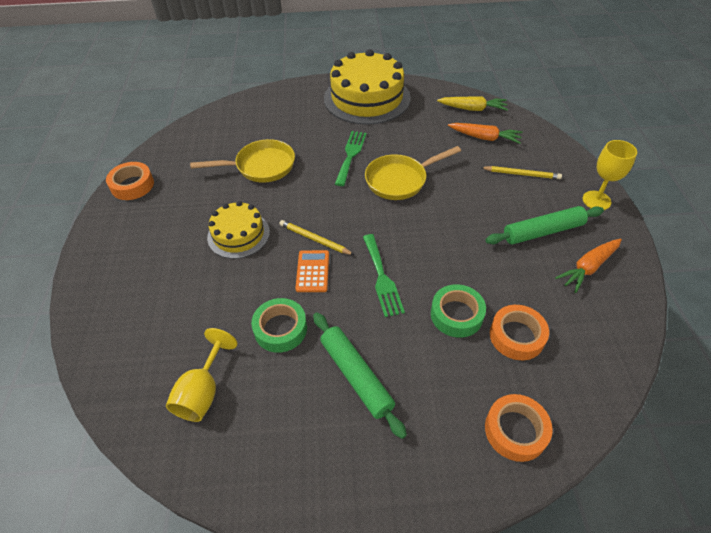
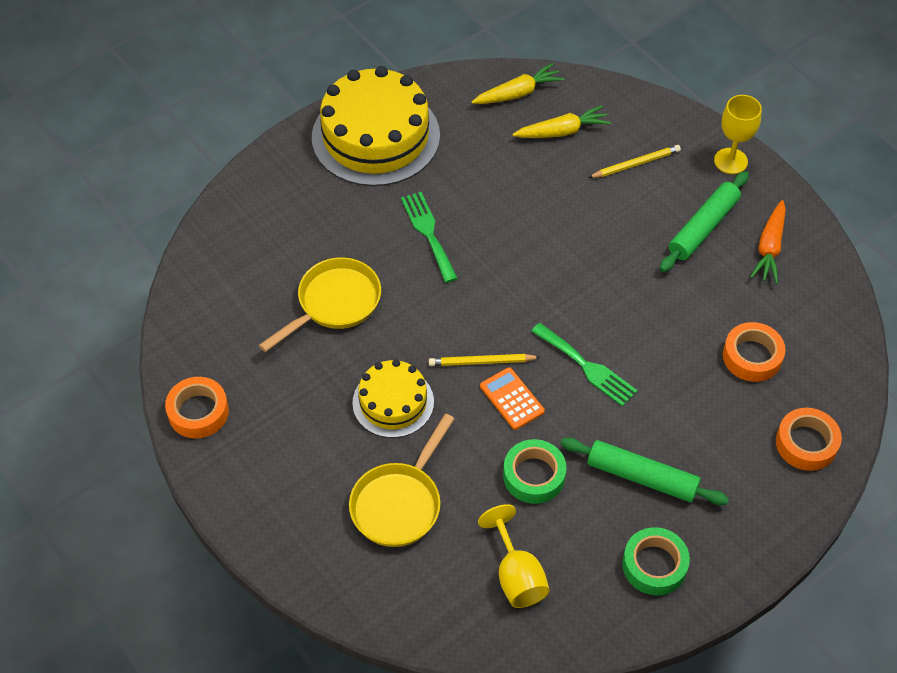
camera: 35 degrees left, 5 degrees up
yellow pan [365,146,461,200] -> yellow pan moved to [349,413,454,547]
green tape [431,284,486,338] -> green tape moved to [622,527,690,595]
orange carrot [448,123,523,144] -> yellow carrot [512,105,611,138]

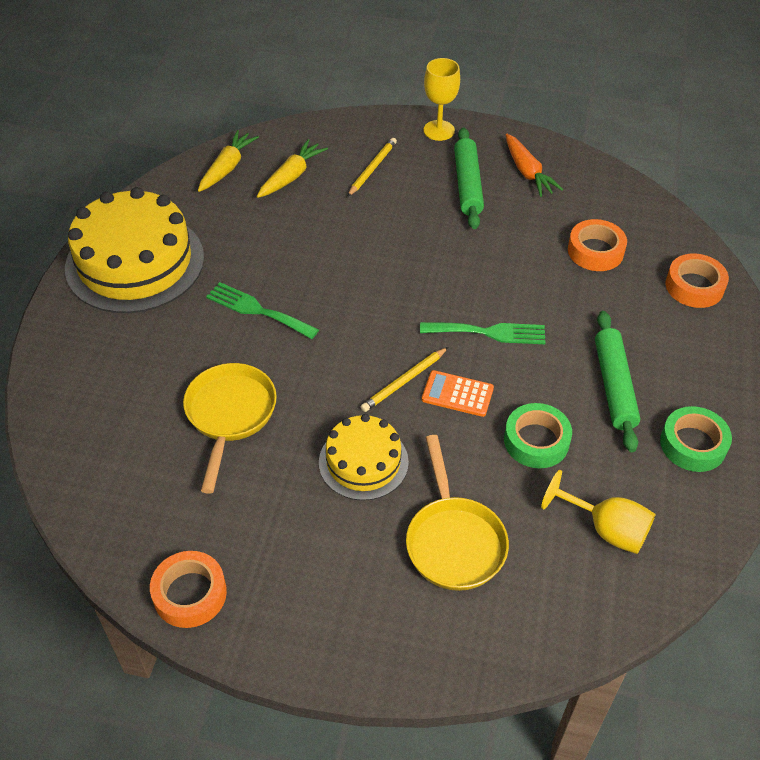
camera: 40 degrees left, 5 degrees down
green rolling pin [560,437,729,505] -> green rolling pin turned 75 degrees counterclockwise [595,311,640,452]

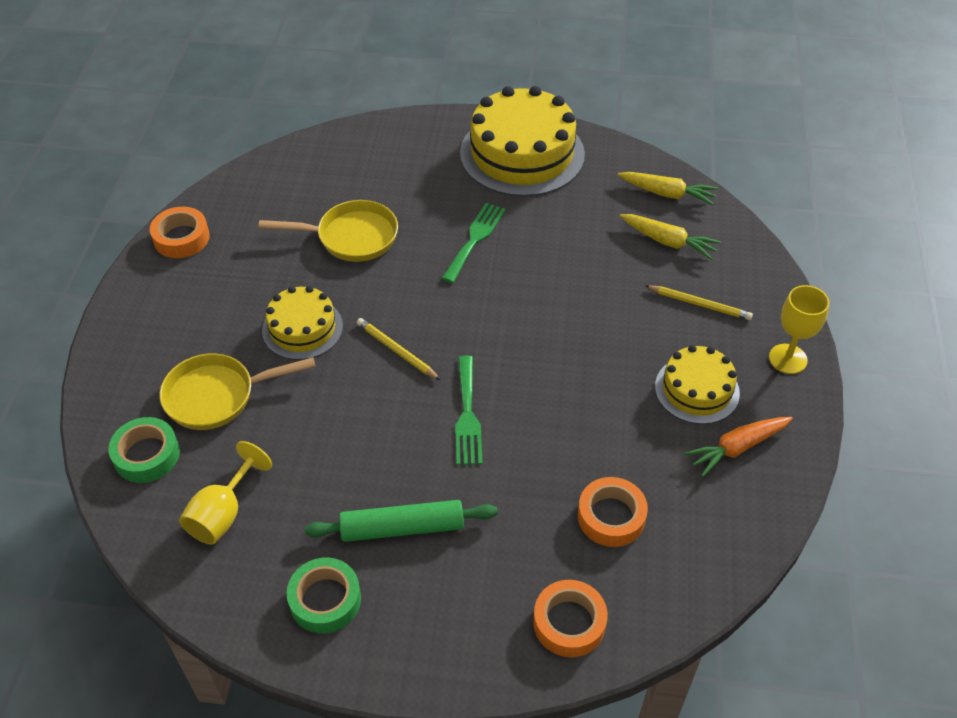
camera: 85 degrees right, 0 degrees up
orange calculator [422,370,494,417] -> none
green rolling pin [454,127,484,229] -> yellow cake [655,345,740,424]
green tape [504,403,572,468] -> green tape moved to [109,417,180,483]

